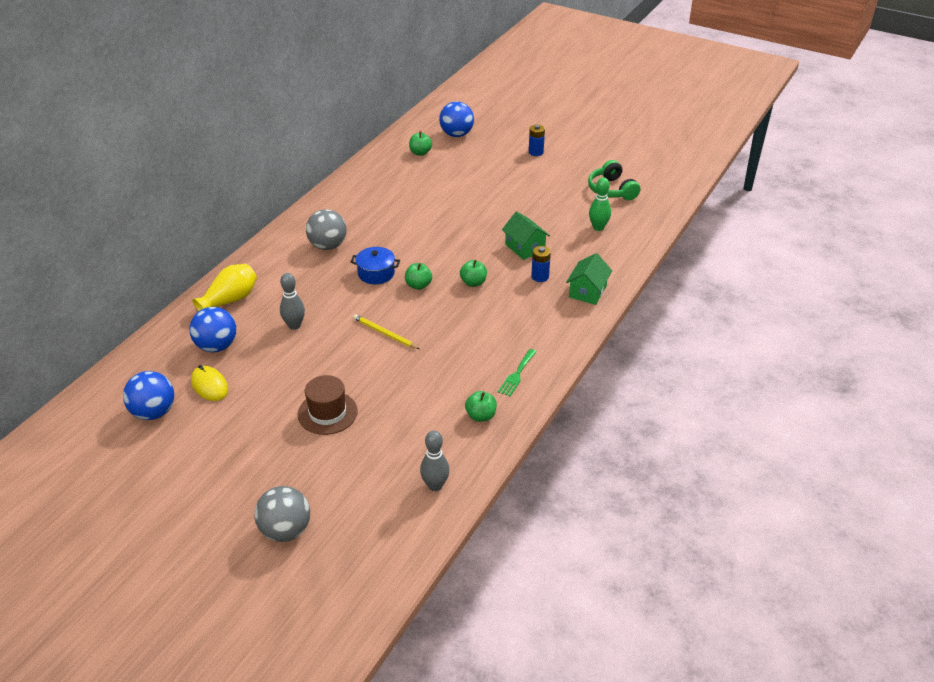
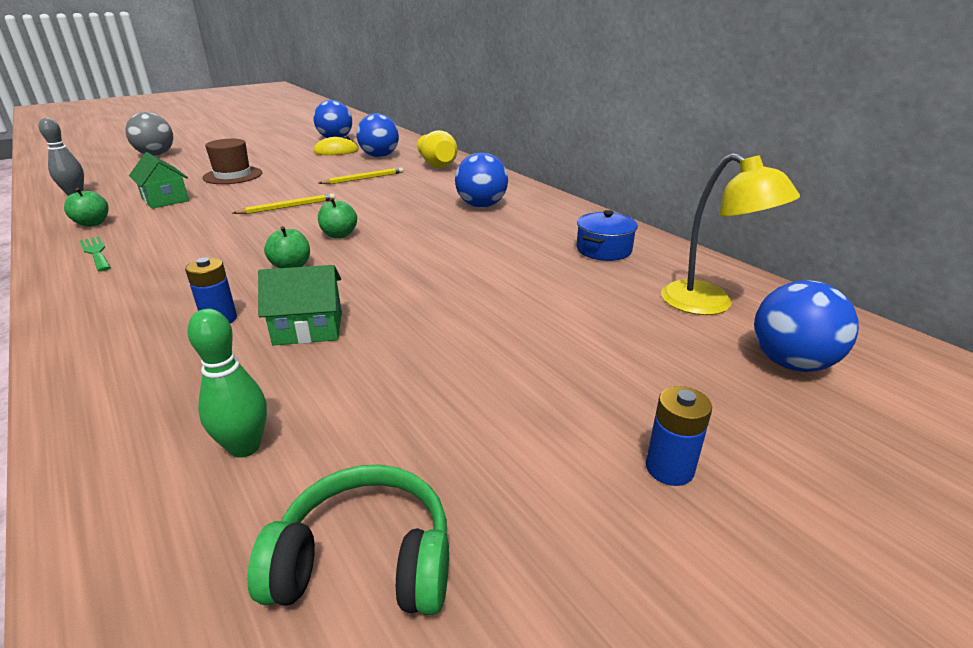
camera: 115 degrees right, 10 degrees down
grey bowling pin [280,273,305,330] -> yellow pencil [319,167,403,184]
grey ball [306,209,347,250] -> blue ball [455,153,508,208]
blue pot [351,247,400,284] -> blue pot moved to [577,210,638,261]
green apple [409,131,432,156] -> yellow lamp [661,153,800,315]
green house [566,253,612,305] -> green house moved to [129,152,189,209]

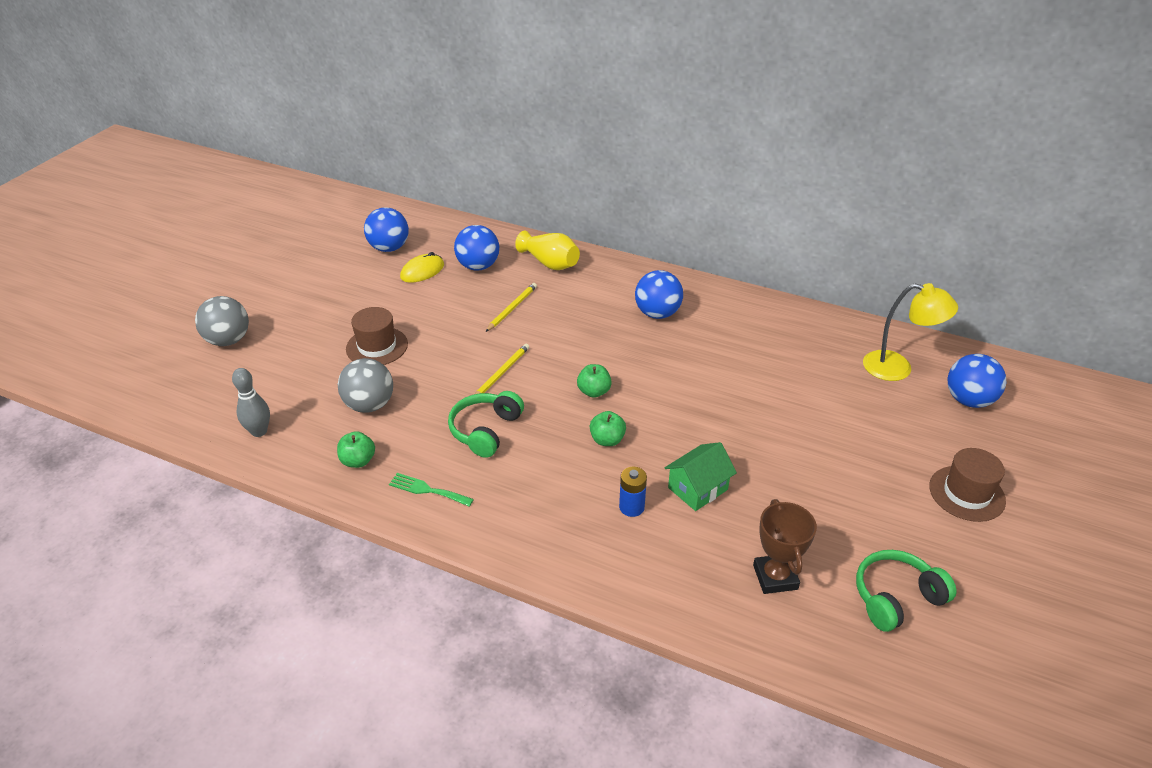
camera: 30 degrees left, 10 degrees up
green house [129,152,189,209] -> grey ball [338,358,393,413]
green bowling pin [187,309,267,458] -> brown trophy [753,499,817,594]
blue pot [577,210,638,261] -> none
blue battery [646,386,712,486] -> brown hat [929,448,1006,522]
none -> green headphones [448,391,524,458]

